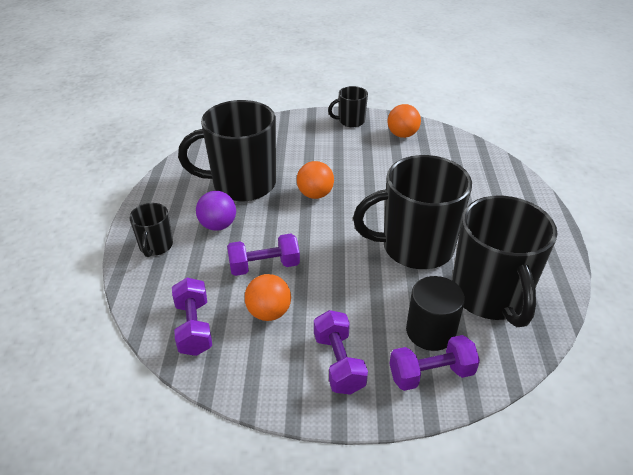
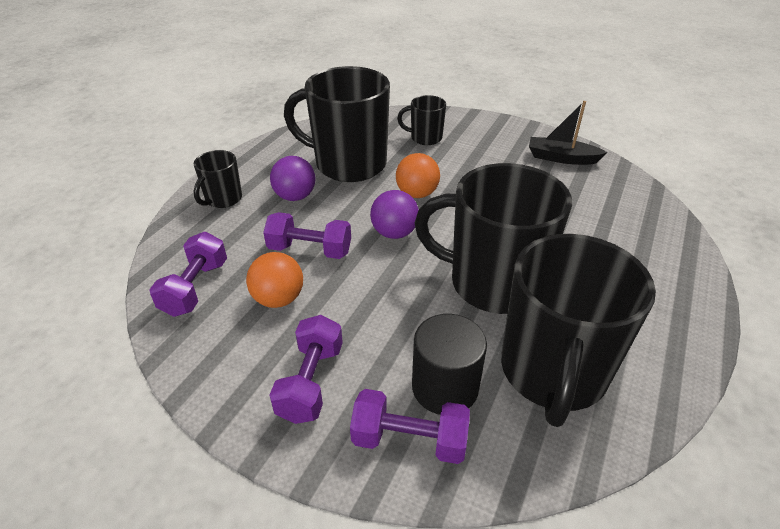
camera: 25 degrees right, 0 degrees up
black mug [328,86,368,127] -> black mug moved to [397,95,446,145]
orange ball [388,104,421,138] -> black boat [529,101,608,165]
none -> purple ball [370,190,419,239]

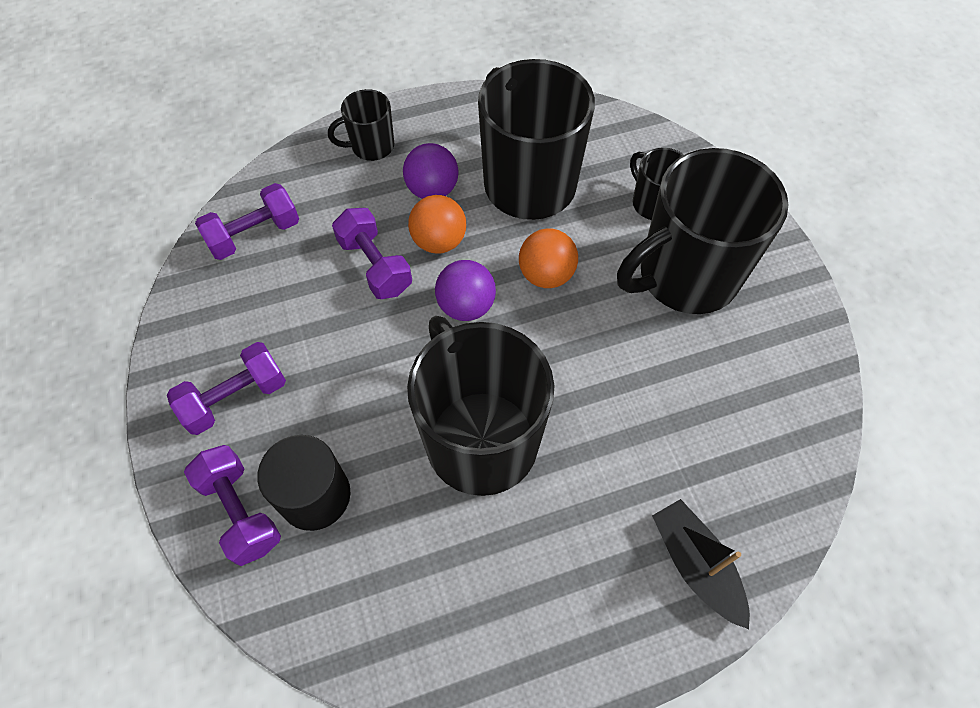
camera: 45 degrees right, 20 degrees up
orange ball [246,252,303,308] -> orange ball moved to [408,195,466,253]
black mug [501,234,656,427] -> black mug moved to [617,148,789,314]
black boat [529,101,608,165] -> black boat moved to [652,499,750,629]

